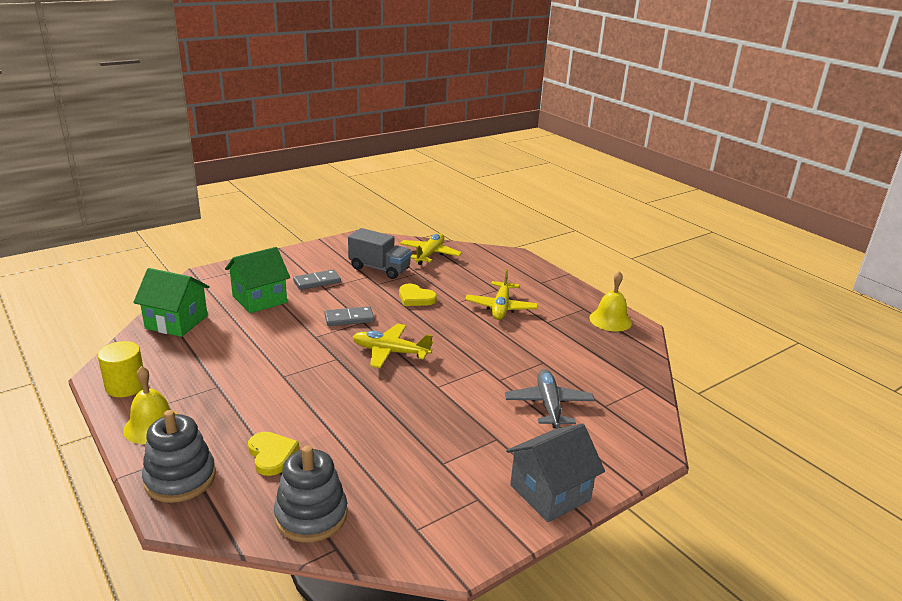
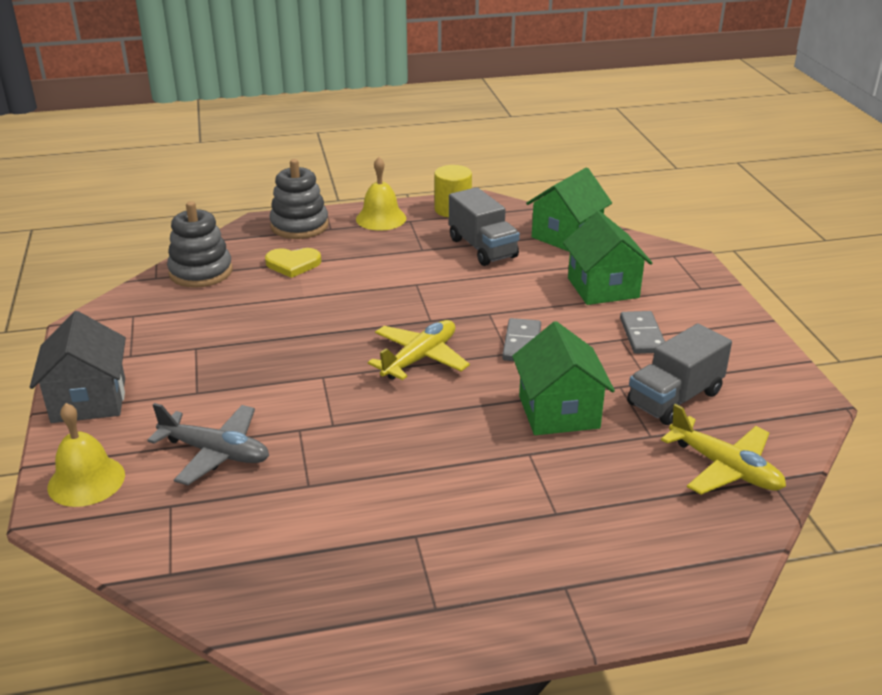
camera: 115 degrees right, 5 degrees up
yellow heart [399,284,437,306] -> green house [512,321,615,435]
yellow plane [465,269,538,320] -> none
yellow bell [589,271,632,332] -> yellow bell moved to [48,403,125,507]
none -> grey truck [449,187,520,266]

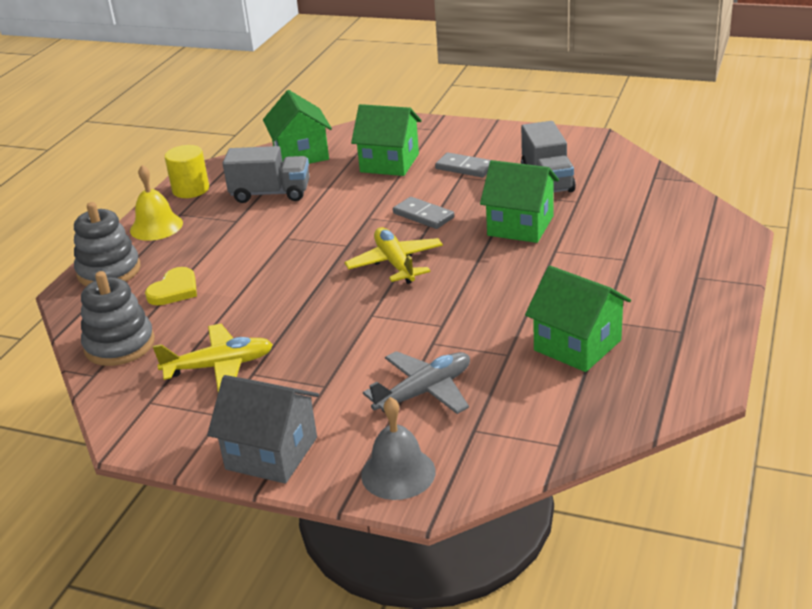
camera: 55 degrees left, 0 degrees up
yellow bell [48,403,125,507] -> grey bell [361,397,436,500]
yellow plane [661,404,786,495] -> yellow plane moved to [153,324,273,392]
none -> green house [525,266,631,372]

